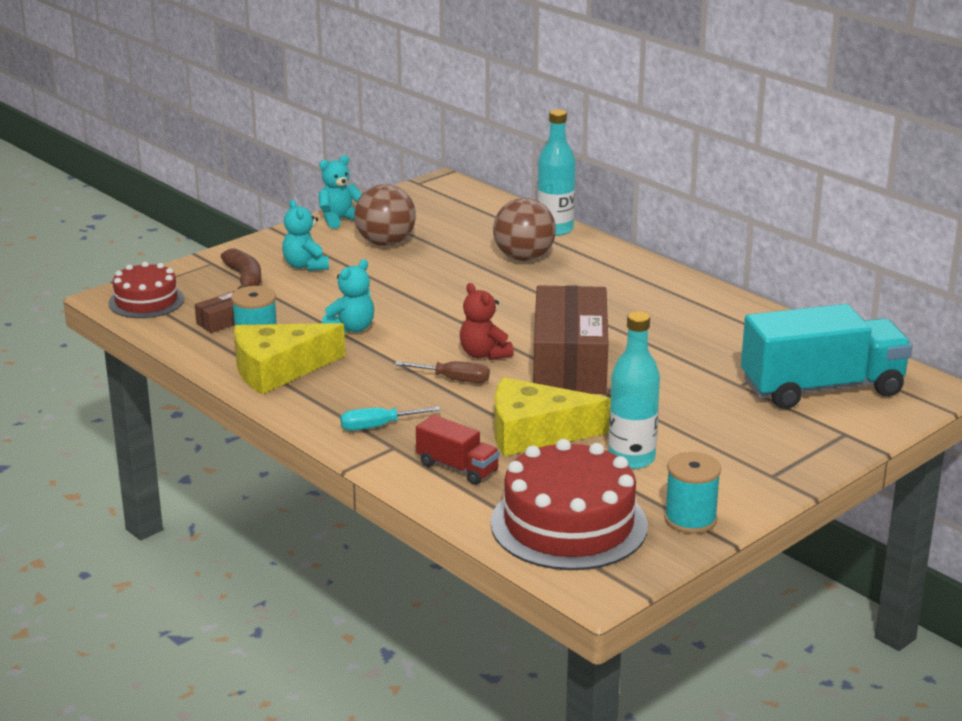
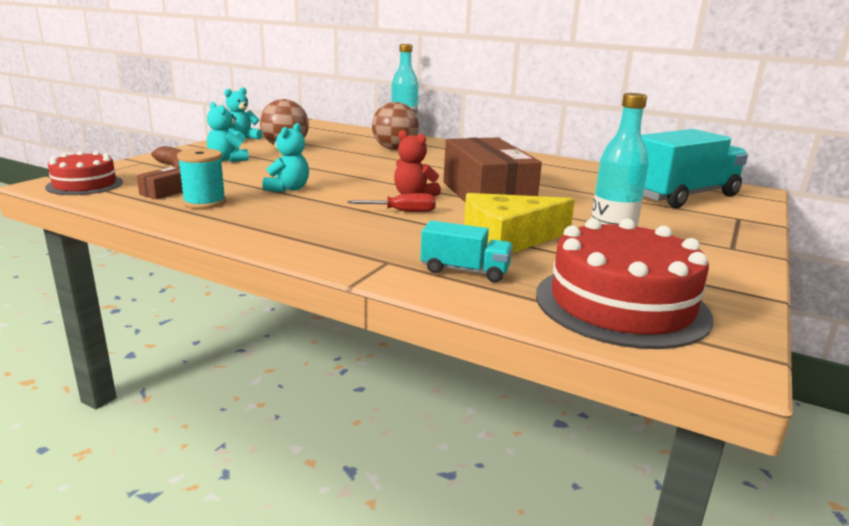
camera: 20 degrees left, 5 degrees down
yellow cheese [234,323,345,394] -> none
turquoise screwdriver [340,406,441,431] -> none
brown screwdriver [395,361,490,383] -> red screwdriver [348,193,436,212]
red truck [416,415,500,485] -> turquoise truck [421,221,513,283]
turquoise spool [664,452,721,534] -> none

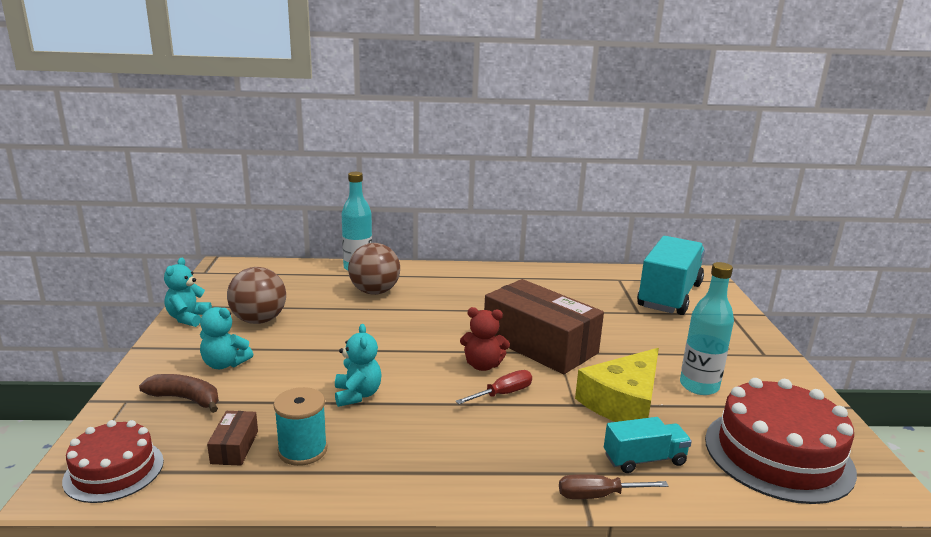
camera: 30 degrees left, 0 degrees up
none -> brown screwdriver [559,474,668,499]

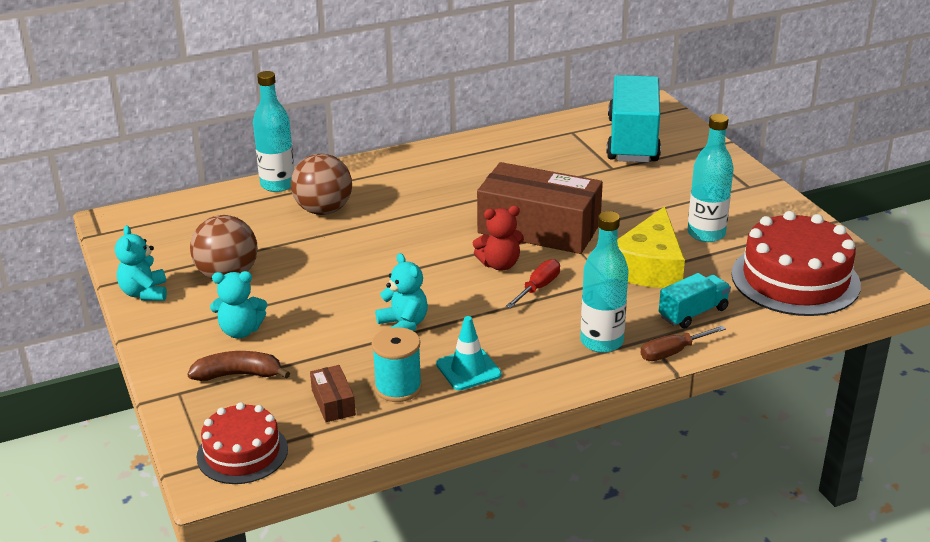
camera: 20 degrees left, 10 degrees up
none -> turquoise traffic cone [436,316,501,390]
none -> turquoise bottle [581,211,629,353]

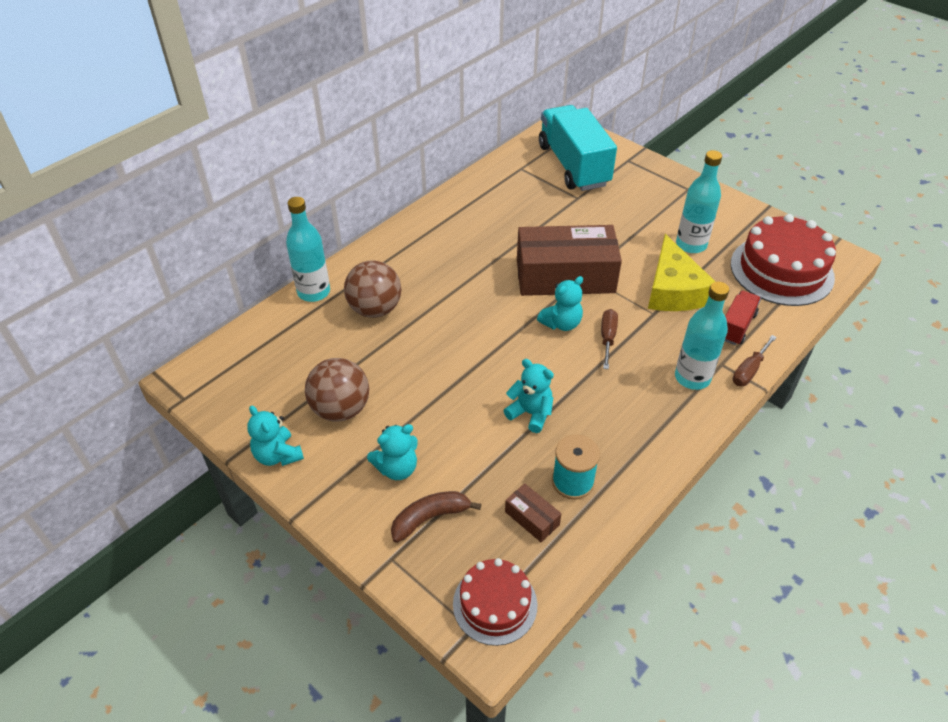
camera: 25 degrees left, 15 degrees up
turquoise traffic cone [436,316,501,390] -> none
red teddy bear [473,206,524,271] -> turquoise teddy bear [537,276,583,331]
red screwdriver [506,259,560,308] -> brown screwdriver [601,309,618,369]
turquoise truck [659,273,731,329] -> red truck [725,290,761,345]

